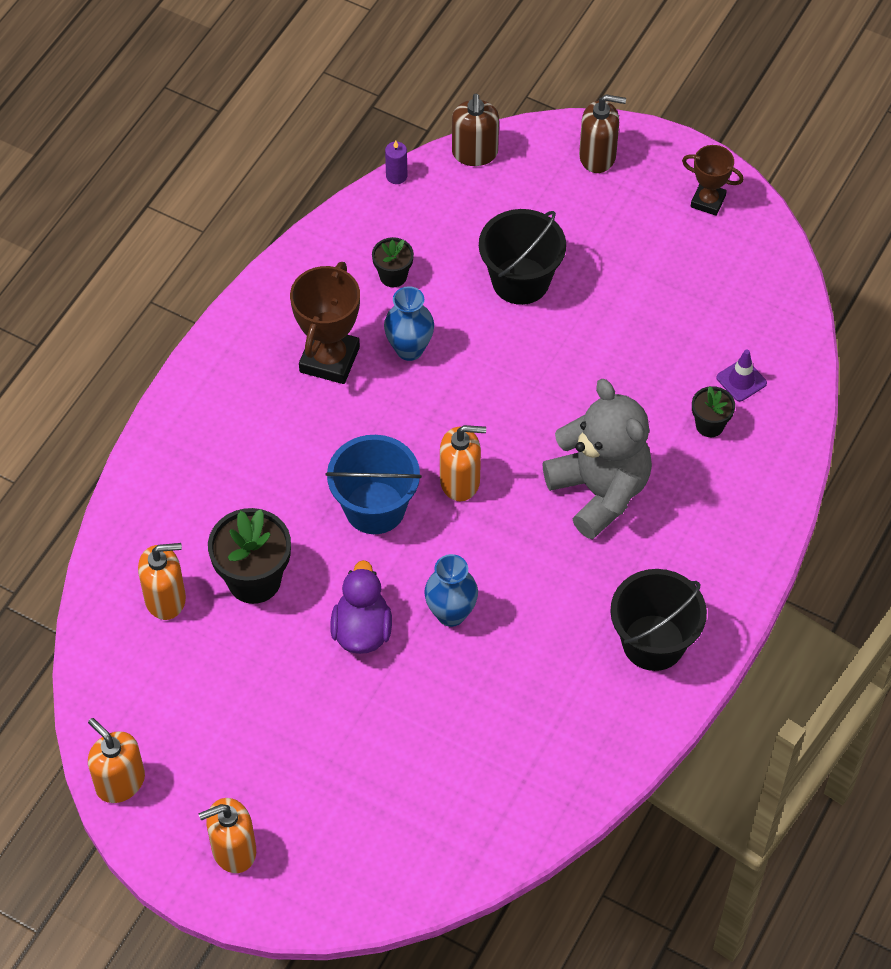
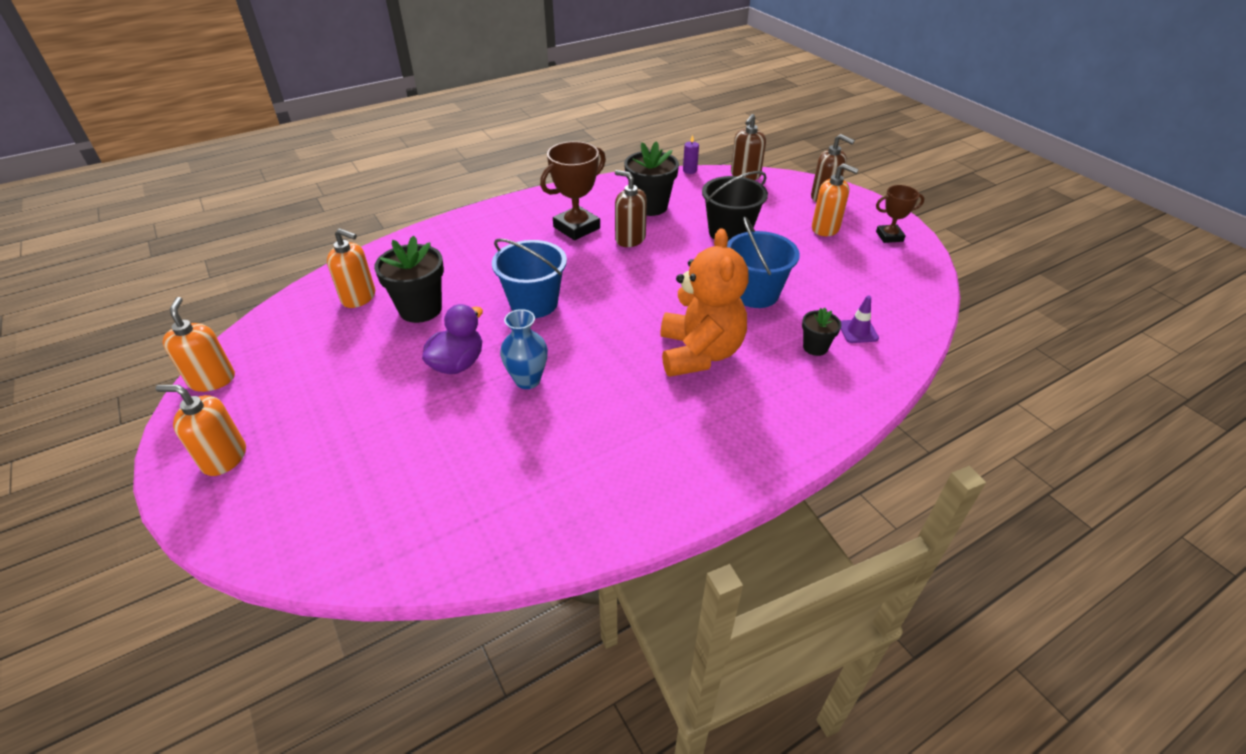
camera: 30 degrees right, 15 degrees down
black flower pot [372,237,414,287] -> black flower pot [624,141,679,216], size x1.82
blue vase [384,286,434,361] -> brown soap dispenser [615,170,647,247]
orange soap dispenser [440,425,486,501] -> orange soap dispenser moved to [812,163,859,236]
grey teddy bear [542,379,652,540] -> orange teddy bear [660,229,749,377]
black bucket [610,569,707,671] -> none
brown trophy [682,145,744,216] -> brown trophy turned 60 degrees counterclockwise [876,185,924,243]
none -> blue bucket [727,217,800,308]

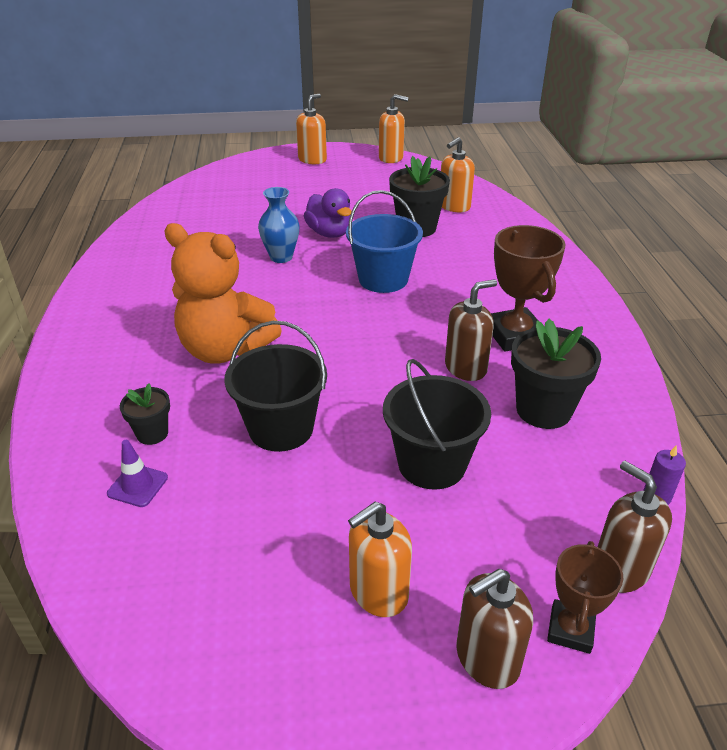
camera: 115 degrees right, 5 degrees down
blue bucket [727,217,800,308] -> black bucket [224,321,327,452]
brown trophy [876,185,924,243] -> brown trophy moved to [547,541,623,654]

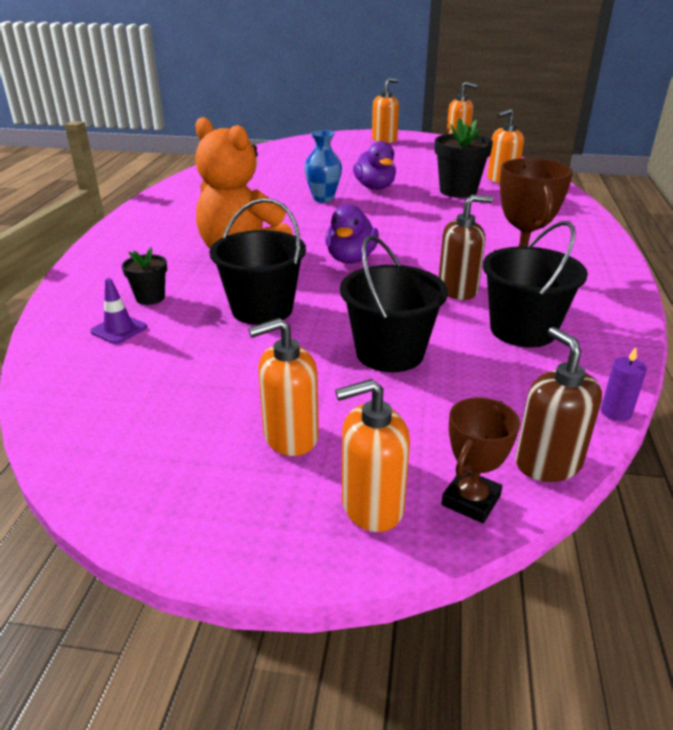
camera: 15 degrees right, 5 degrees down
blue bucket [346,190,423,293] -> none
brown soap dispenser [456,569,533,689] -> orange soap dispenser [335,379,410,532]
black flower pot [511,319,601,429] -> black bucket [483,221,588,347]
none -> purple duck [325,204,379,264]

